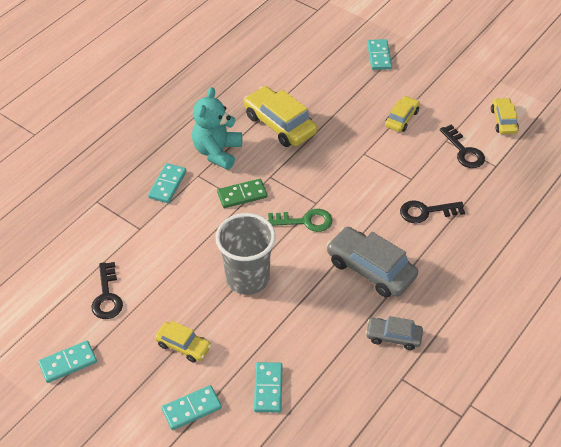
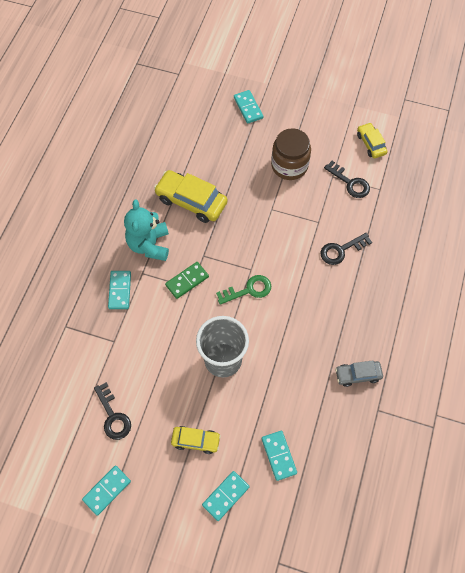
camera: 20 degrees left, 15 degrees up
grey car [327,227,418,298] -> none
yellow car [385,96,420,132] -> brown jar [271,128,311,180]

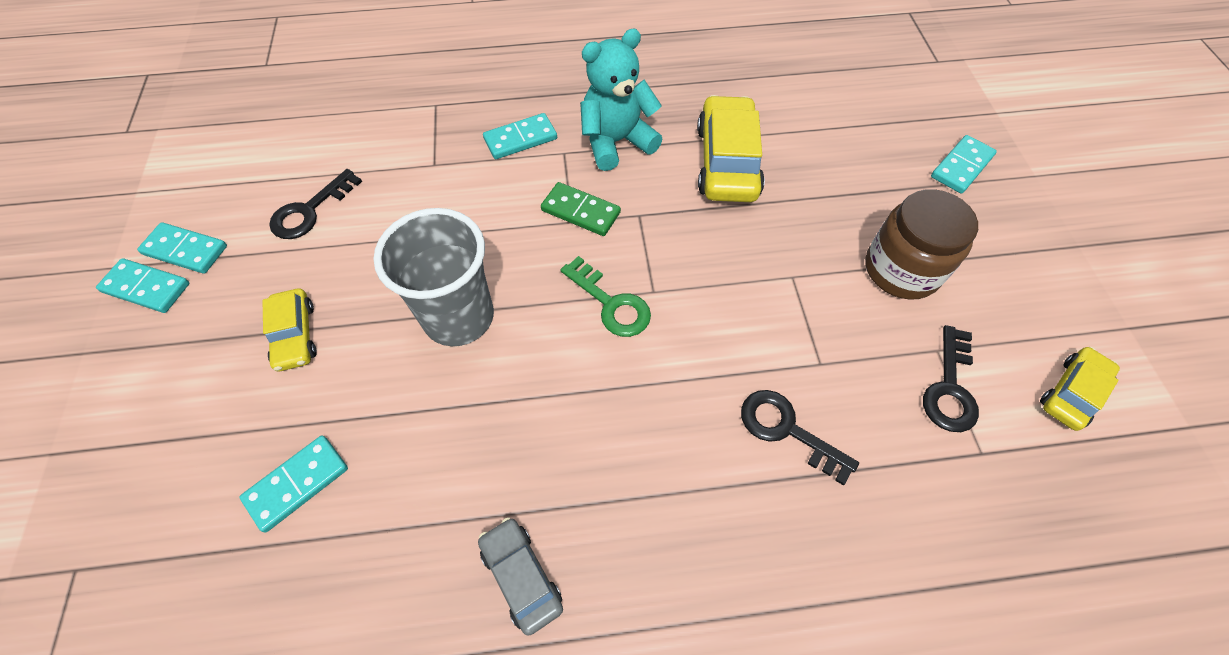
camera: 65 degrees right, 5 degrees down
turquoise domino [202,471,250,521] -> turquoise domino moved to [96,258,189,313]

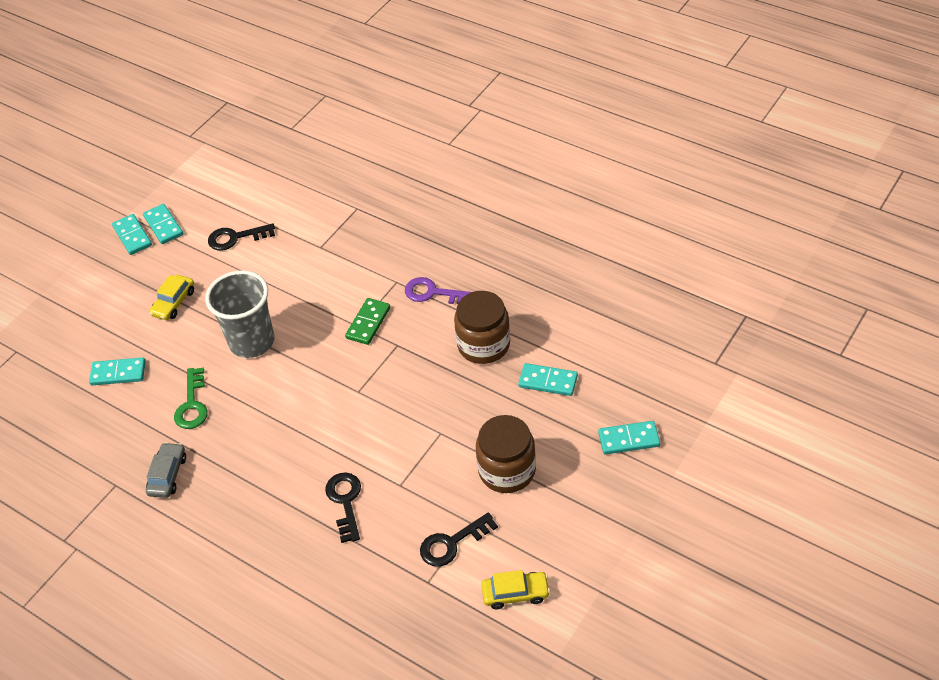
camera: 45 degrees right, 10 degrees down
turquoise domino [483,113,557,159] -> turquoise domino moved to [518,363,578,396]
green domino [541,182,621,236] -> green domino turned 45 degrees clockwise [345,298,390,345]
green key [561,256,651,337] -> green key moved to [174,367,208,429]
turquoise teddy bear [580,29,662,171] -> purple key [405,277,471,304]
yellow car [697,95,765,202] -> brown jar [454,291,510,364]

